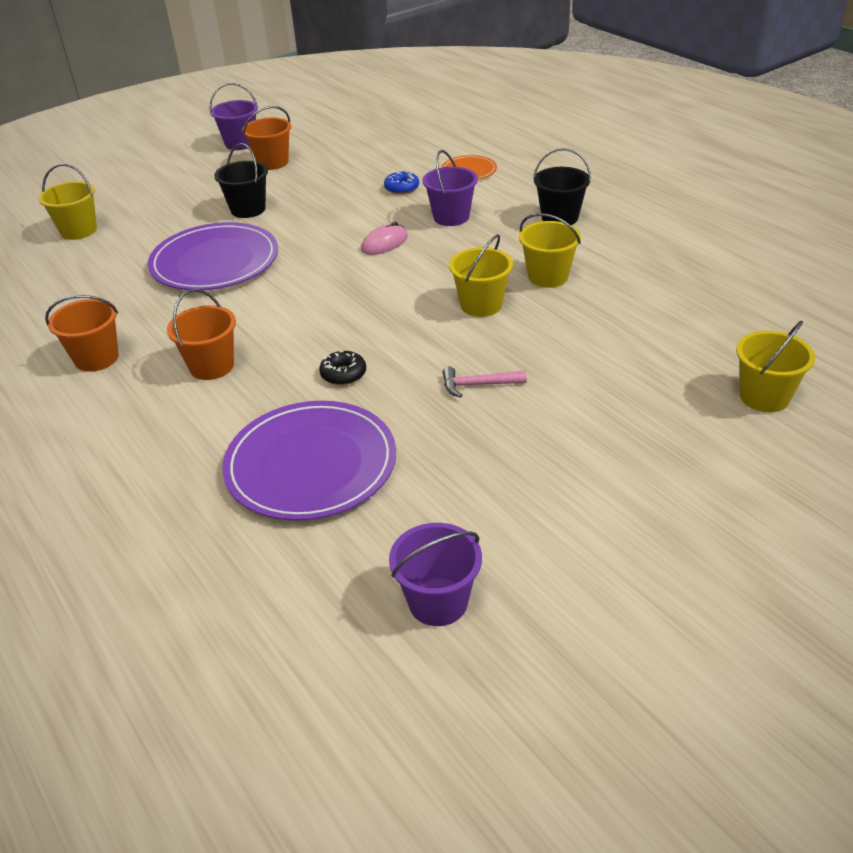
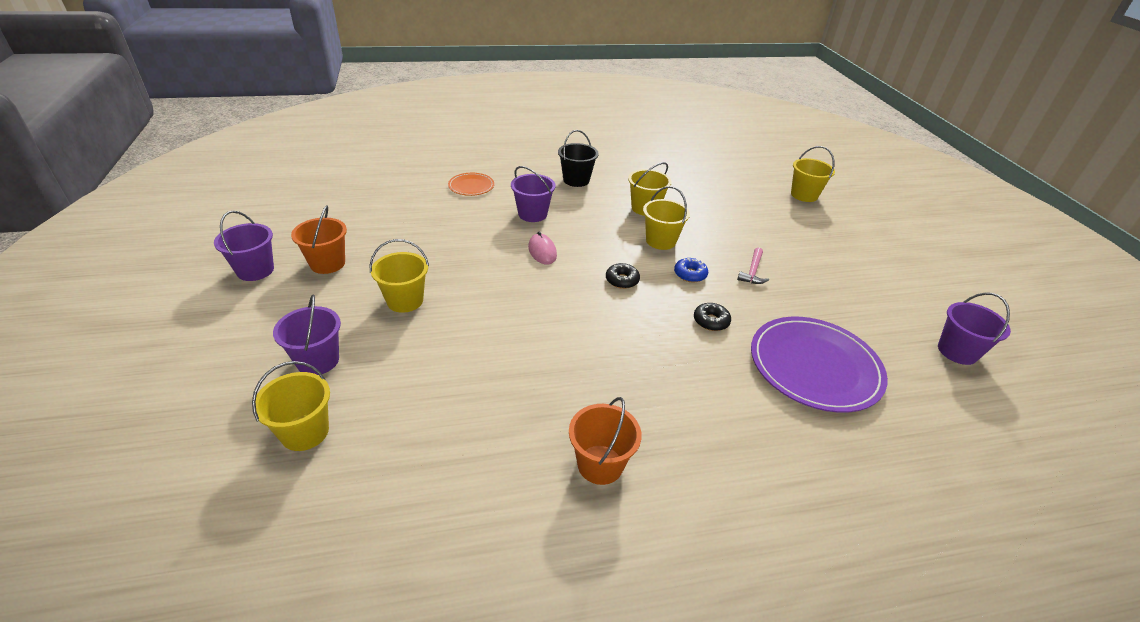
camera: 70 degrees left, 0 degrees up
purple plate [148,222,278,290] -> none
orange bucket [167,289,236,380] -> none
black bucket [214,143,268,218] -> yellow bucket [370,239,429,313]
blue donut [384,171,419,194] -> blue donut moved to [674,258,708,282]
none -> purple bucket [273,295,341,375]
none -> black donut [606,263,640,289]

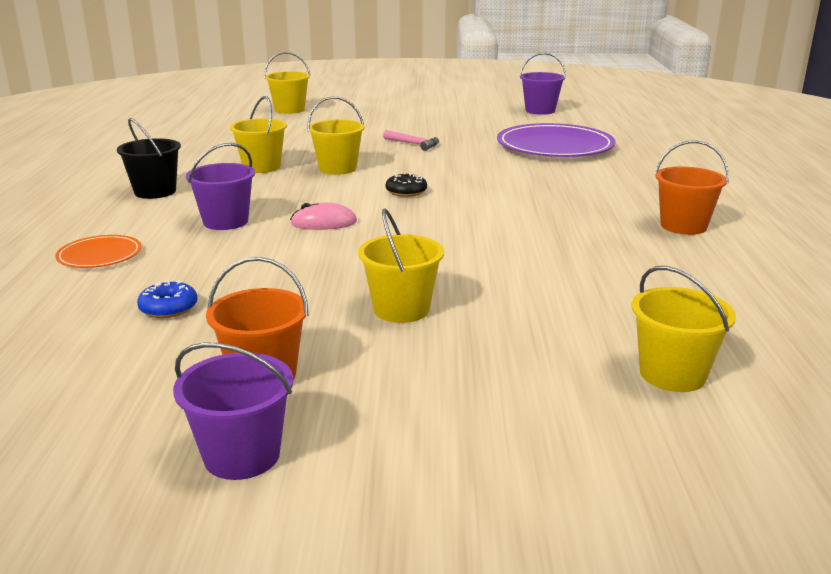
camera: 75 degrees left, 15 degrees down
purple bucket [273,295,341,375] -> none
blue donut [674,258,708,282] -> blue donut moved to [137,280,198,318]
black donut [694,303,731,331] -> none

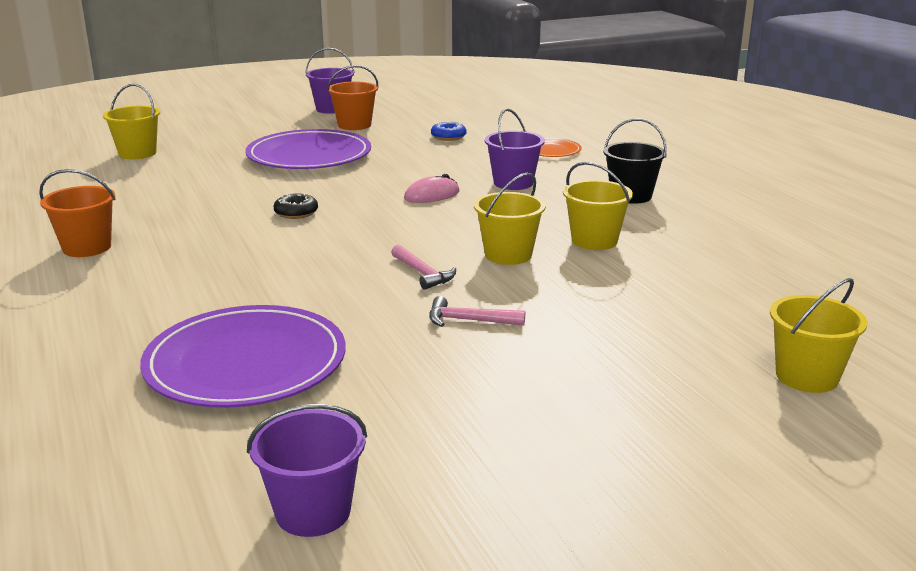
camera: 155 degrees right, 0 degrees up
yellow bucket [358,208,444,323] -> purple plate [245,129,371,169]
black donut [386,173,427,197] -> black donut moved to [274,193,318,219]
none -> pink hammer [391,245,456,290]

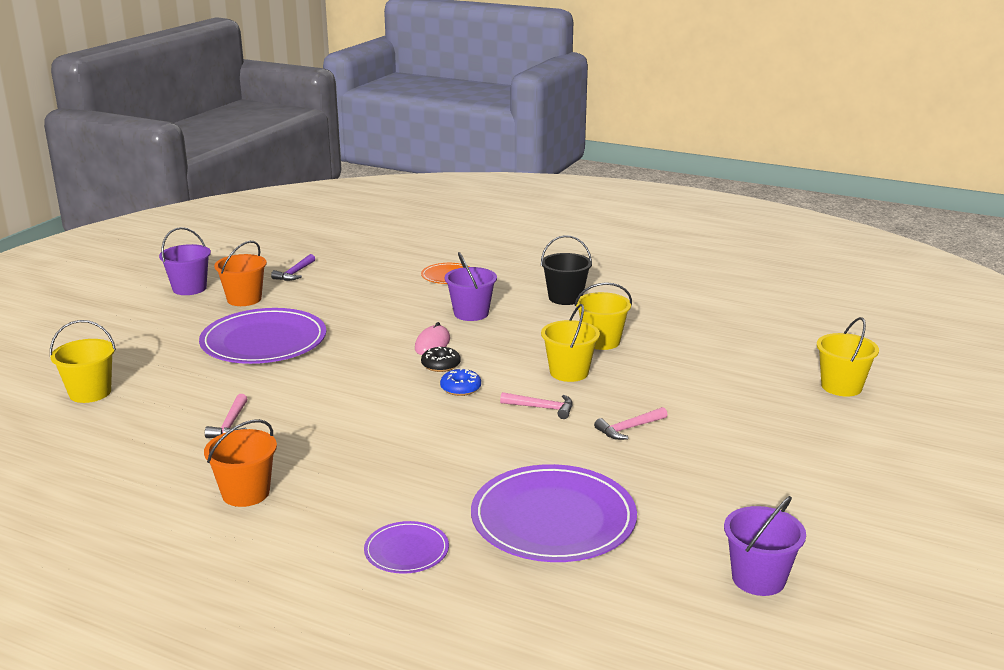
camera: 40 degrees left, 0 degrees up
black donut [274,193,318,219] -> black donut moved to [421,347,461,372]
blue donut [431,122,467,141] -> blue donut moved to [440,368,481,396]
none -> pink hammer [205,394,248,438]
none -> purple hammer [271,254,315,281]
none -> purple plate [364,521,449,574]

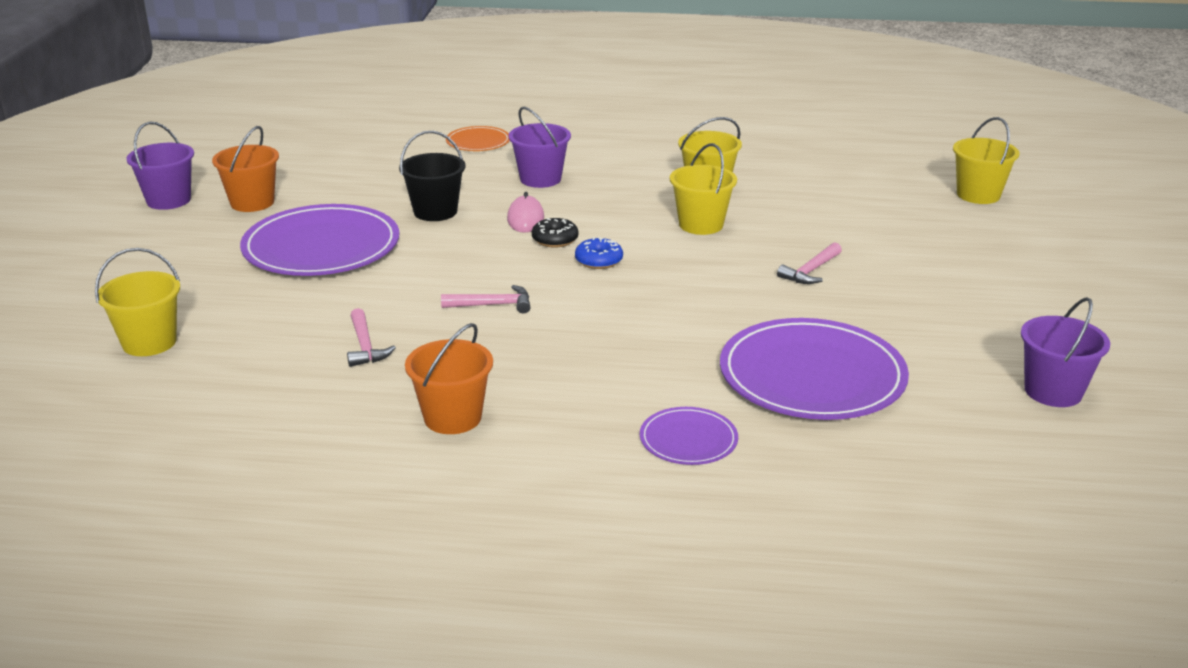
camera: 20 degrees left, 5 degrees up
purple hammer [271,254,315,281] -> none
pink hammer [500,392,573,419] -> pink hammer moved to [441,285,530,313]
black bucket [541,235,592,305] -> black bucket moved to [399,131,466,221]

